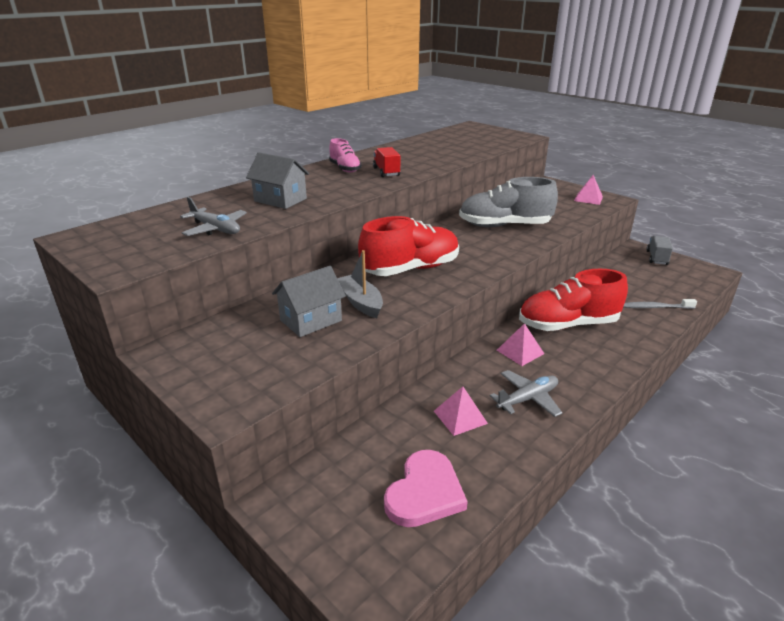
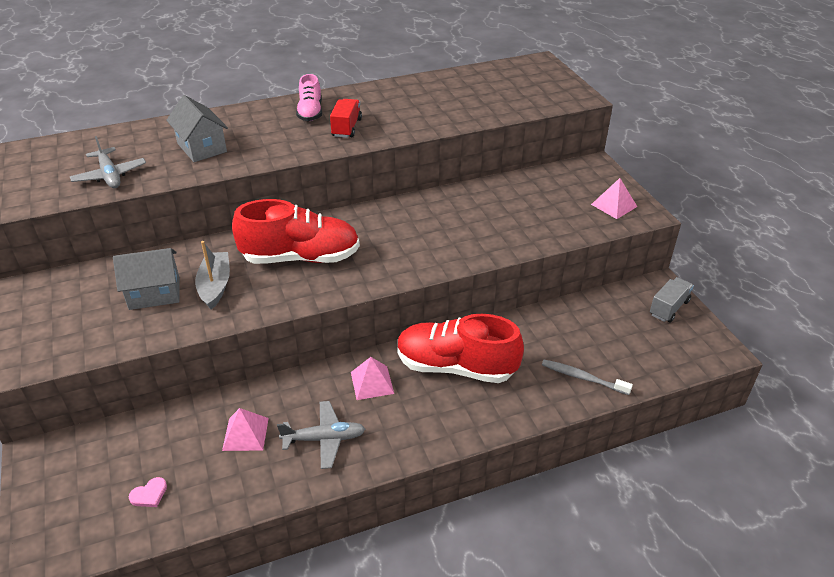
camera: 25 degrees right, 10 degrees up
pink heart [384,450,468,527] -> pink heart [129,477,167,507], size x0.43
grey shoe [459,177,558,227] -> none

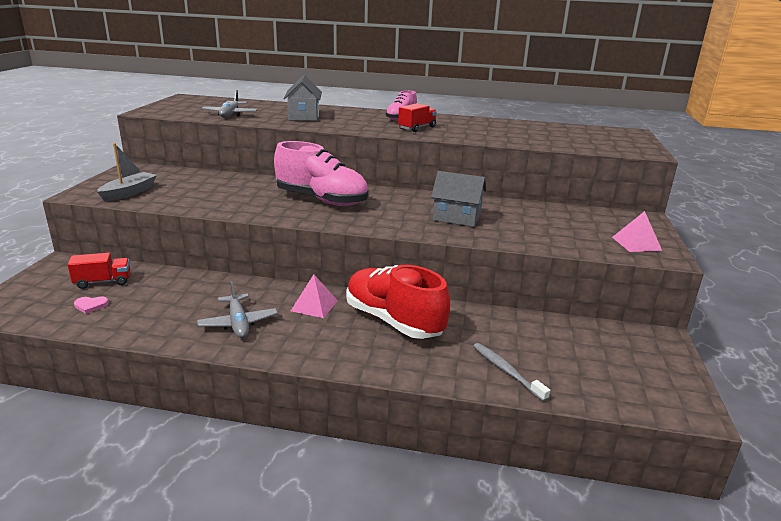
camera: 30 degrees right, 15 degrees down
grey house [113,248,180,310] -> grey house moved to [431,171,486,227]
grey boat [195,241,230,310] -> grey boat moved to [97,143,157,202]
pink pyramid [222,408,269,451] -> none
red shoe [232,199,360,264] -> pink shoe [274,141,369,206]
grey plane [277,401,365,469] -> grey plane turned 45 degrees clockwise [197,281,278,338]
grey truck [650,277,694,322] -> none
none -> red truck [68,253,130,289]

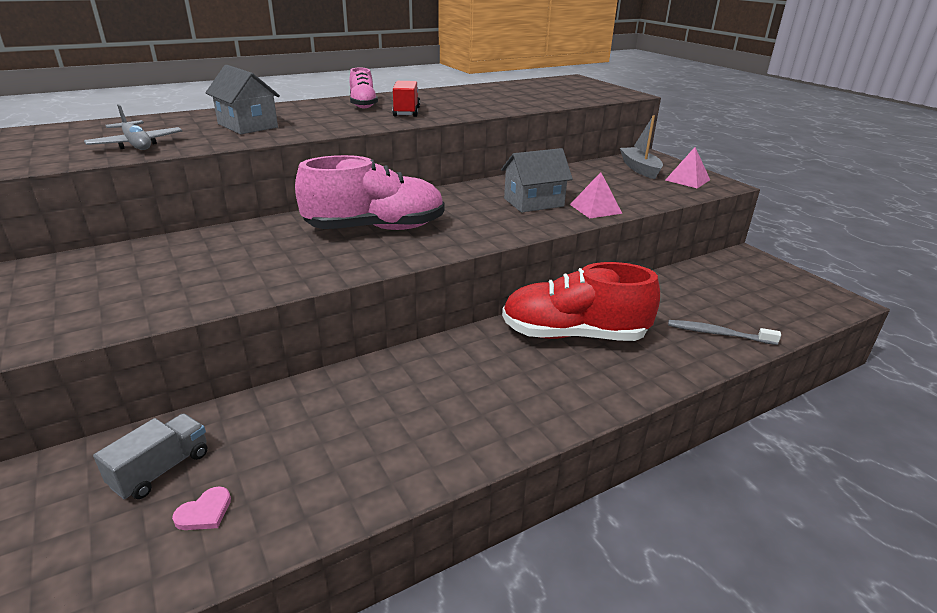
camera: 40 degrees left, 5 degrees up
red truck [68,253,130,289] -> grey truck [93,413,208,500]
grey boat [97,143,157,202] -> grey boat moved to [620,115,663,179]
grey plane [197,281,278,338] -> none
pink pyramid [291,274,338,318] -> pink pyramid moved to [570,172,623,219]

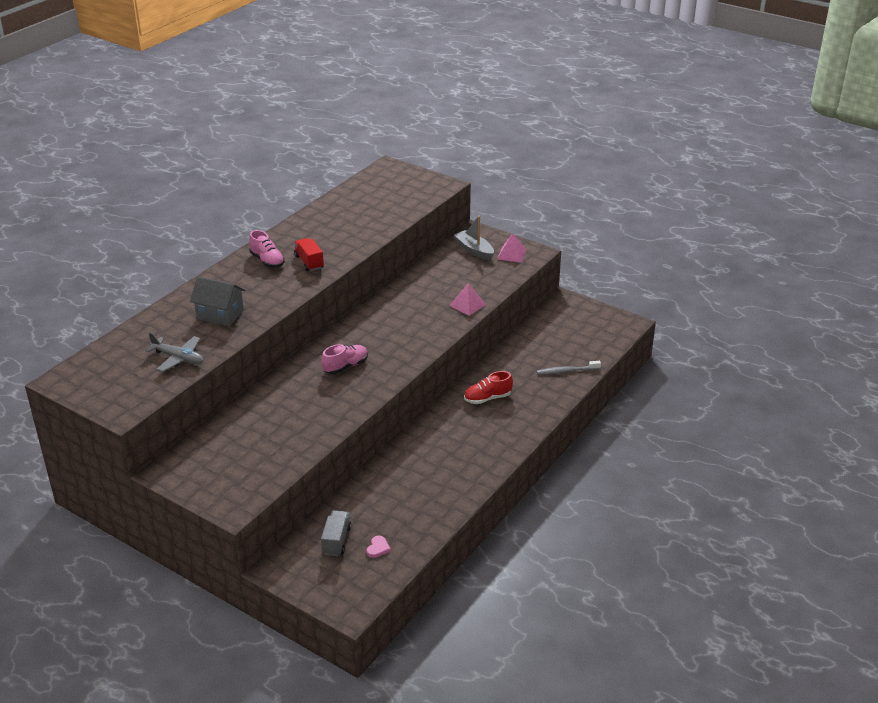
camera: 25 degrees left, 5 degrees up
pink shoe [295,155,444,230] -> pink shoe [321,344,368,374], size x0.54
grey house [501,148,573,213] -> none
red shoe [502,262,660,341] -> red shoe [464,371,513,404], size x0.54

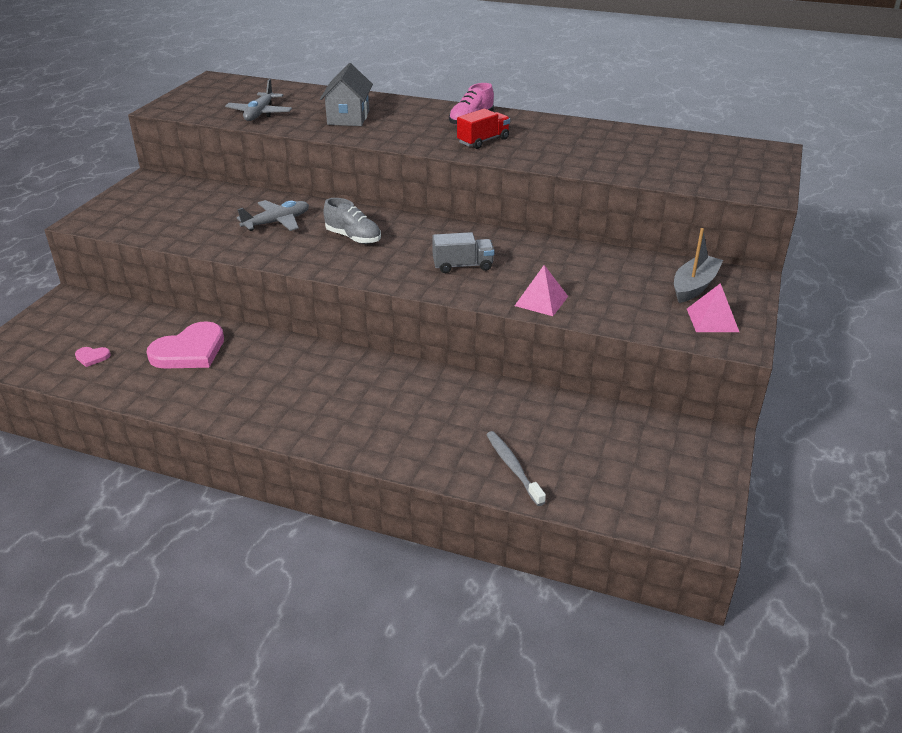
camera: 75 degrees right, 0 degrees up
pink shoe [321,344,368,374] -> grey shoe [323,198,381,244]
grey truck [321,510,351,556] -> grey truck moved to [432,232,494,273]
red shoe [464,371,513,404] -> none
none -> pink heart [147,321,224,369]
none -> grey plane [237,200,309,231]

